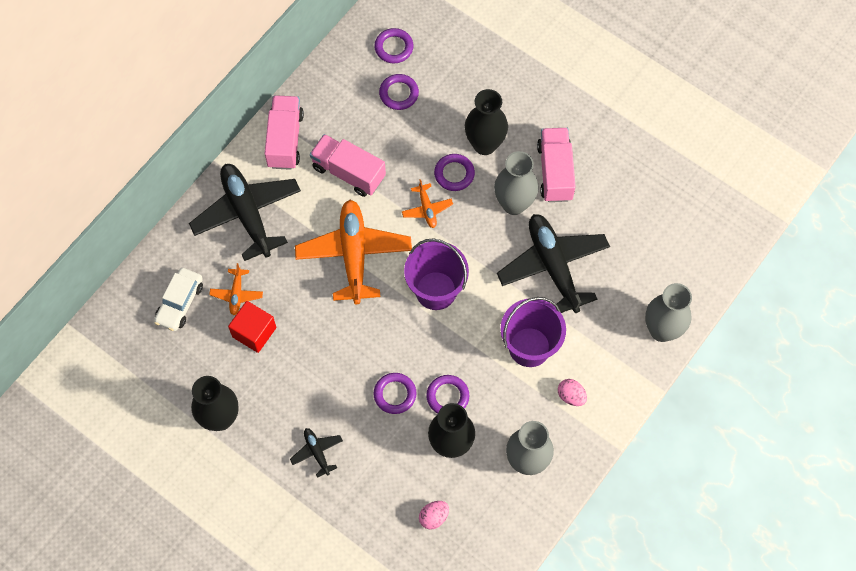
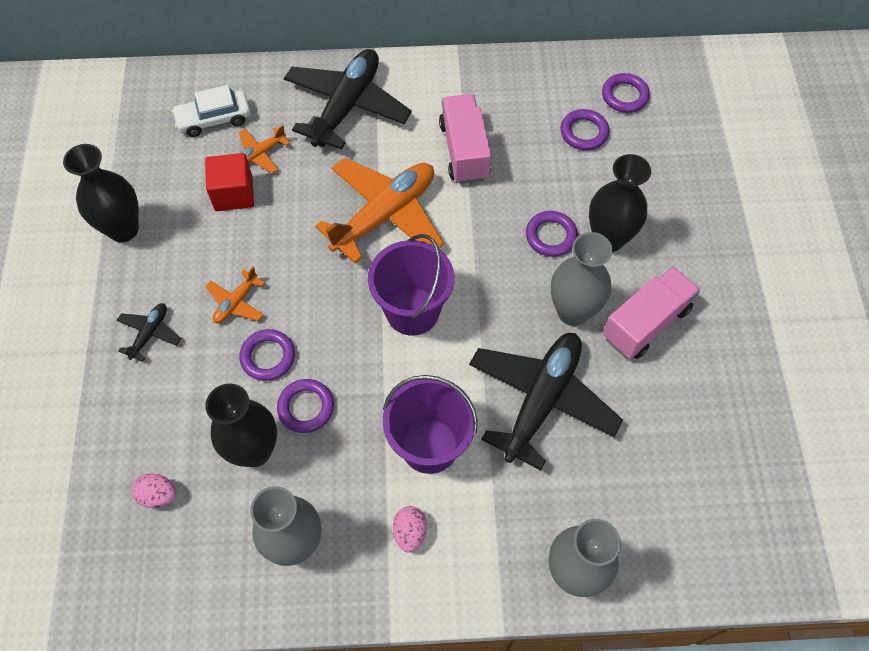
camera: 50 degrees right, 5 degrees down
pink truck [264,95,304,170] -> none
orange plane [402,179,453,228] -> orange plane moved to [205,267,265,323]

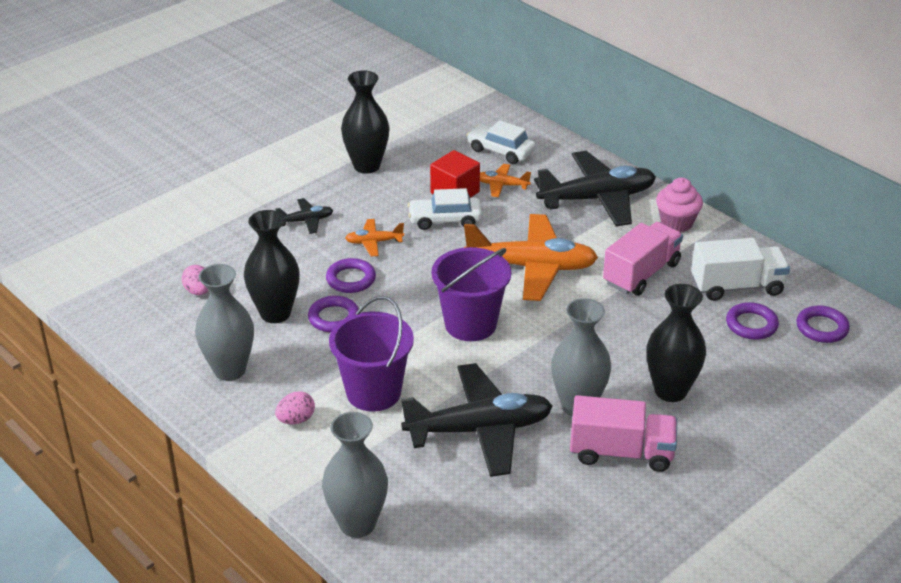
camera: 50 degrees right, 25 degrees down
purple ring [526,211,578,257] -> none
none -> white car [408,188,482,230]
none -> pink cupcake [656,178,703,232]
none -> white truck [691,238,790,301]

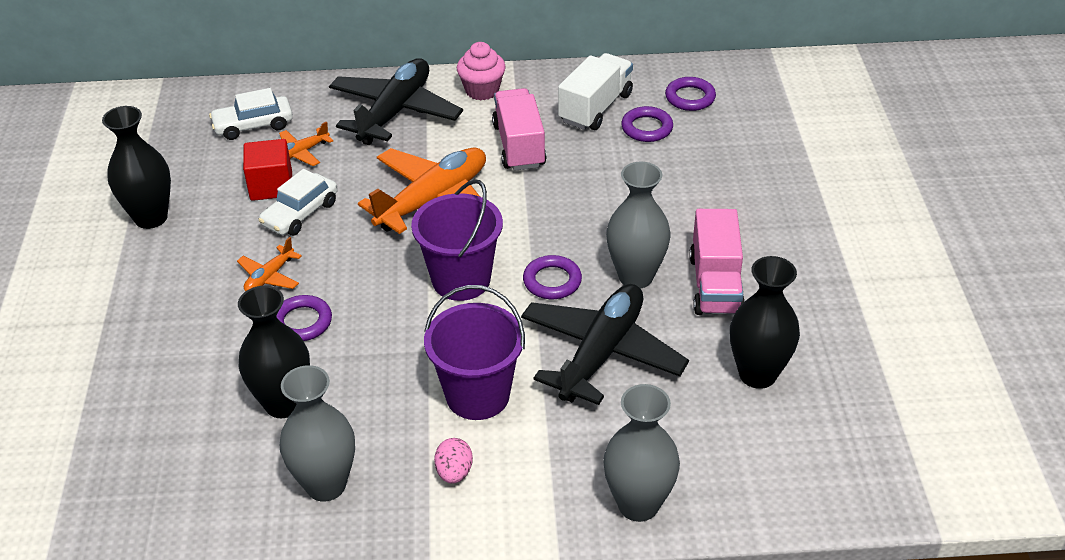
camera: 50 degrees left, 5 degrees up
pink egg [181,265,209,295] -> none
black plane [275,198,333,234] -> none
purple ring [308,296,359,332] -> purple ring moved to [523,255,582,299]
pink truck [570,395,677,472] -> pink truck turned 135 degrees clockwise [689,209,745,315]
black vase [647,284,706,402] -> black vase moved to [730,256,800,389]

